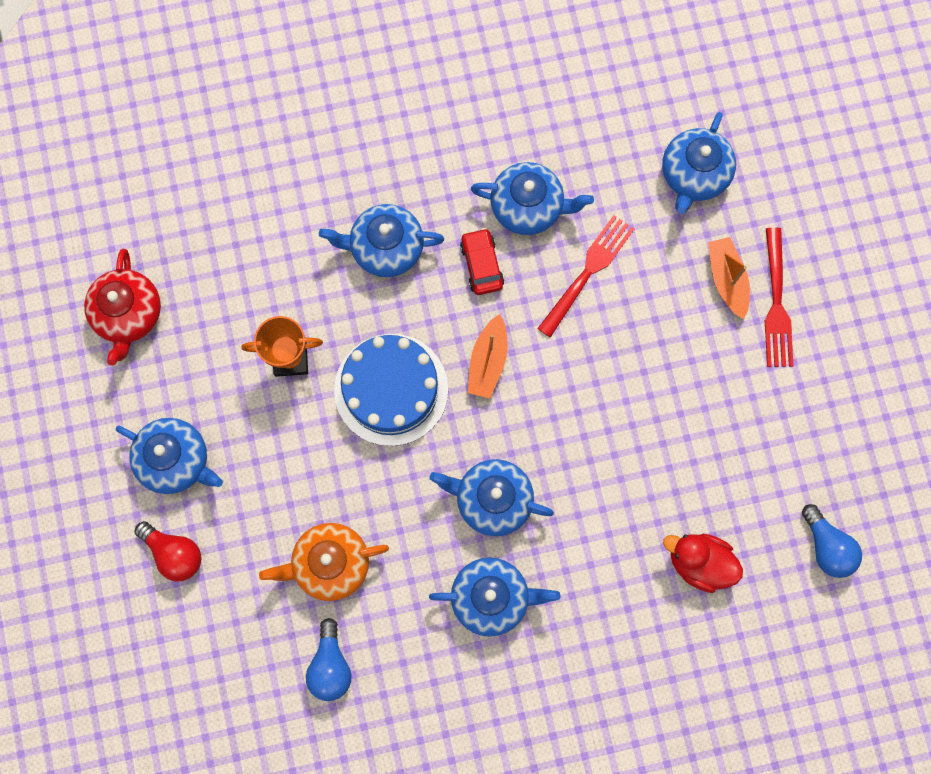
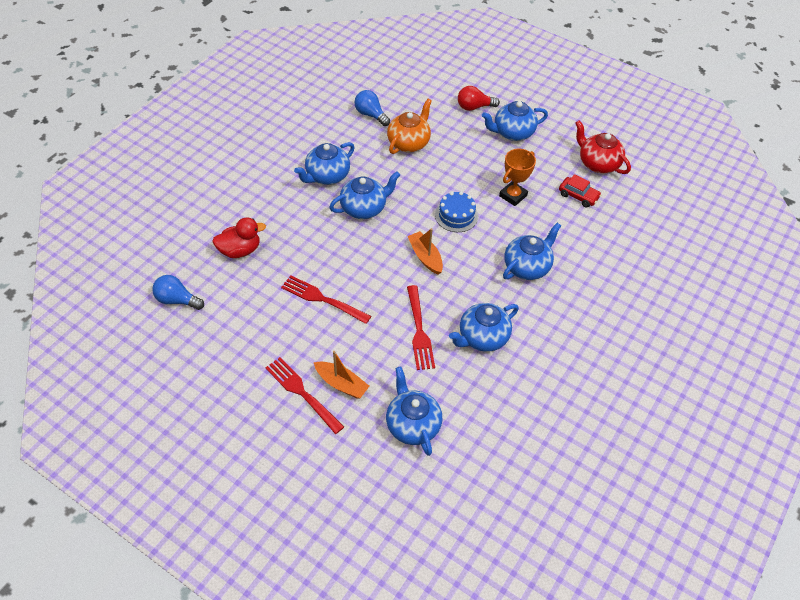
camera: 135 degrees right, 25 degrees down
blue cake [334,334,448,446] -> blue cake [435,191,478,232], size x0.61
red car [460,228,504,295] -> red car moved to [559,174,602,207]
none -> red fork [281,275,371,324]

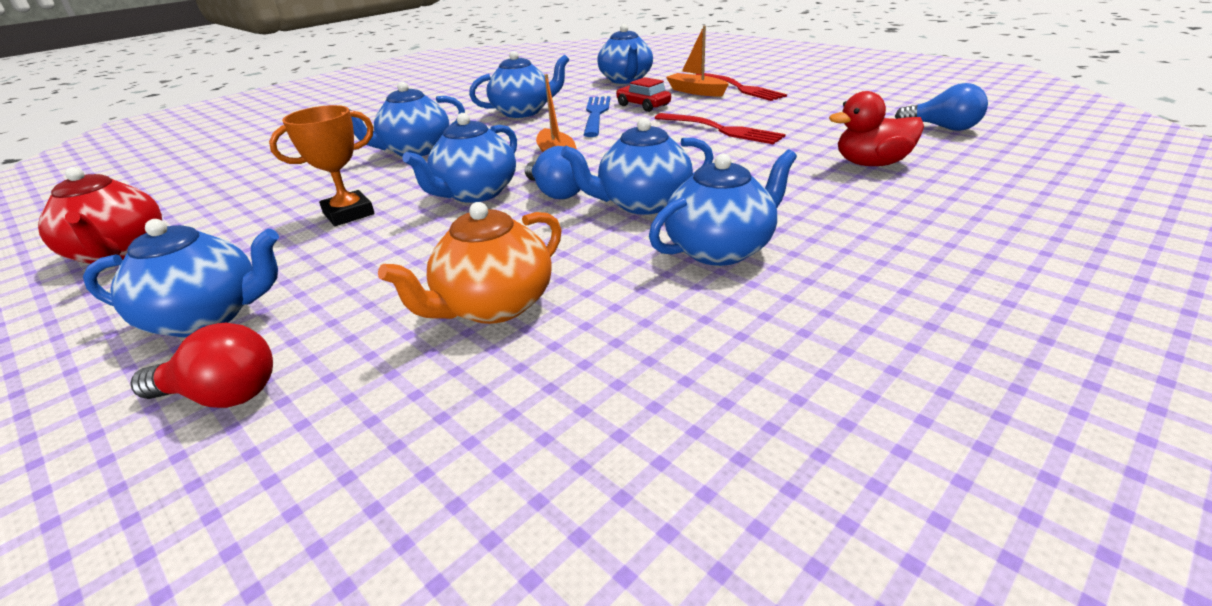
camera: 165 degrees left, 20 degrees down
blue light bulb [354,90,390,126] -> blue light bulb moved to [525,146,581,199]
red fork [407,285,435,370] -> blue fork [584,96,610,137]
blue cake [435,191,478,232] -> blue teapot [402,113,517,203]
red car [559,174,602,207] -> red car moved to [616,77,671,112]

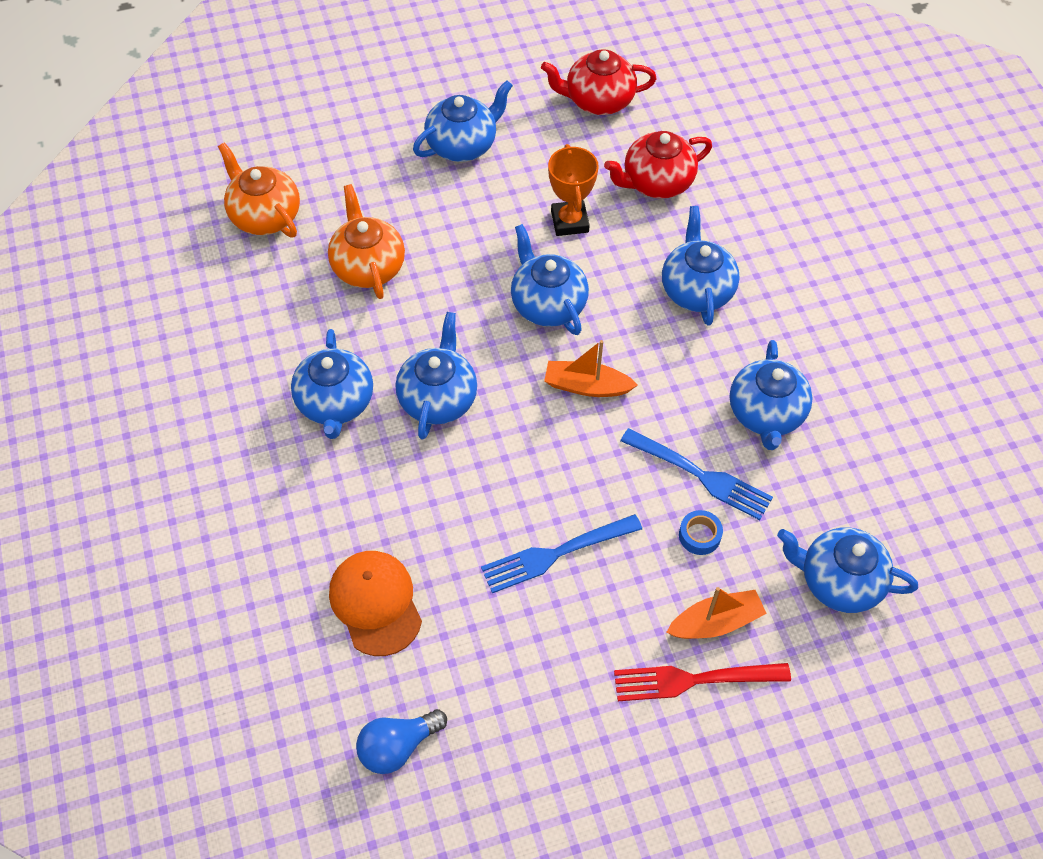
camera: 115 degrees right, 25 degrees up
blue teapot [83,219,279,337] -> blue teapot turned 150 degrees counterclockwise [413,80,513,162]
red light bulb [130,323,273,408] -> none
blue light bulb [525,146,581,199] -> none
red car [616,77,671,112] -> blue tape [679,510,723,555]
red fork [655,113,786,144] -> blue fork [481,514,642,593]
red duck [829,91,924,166] -> orange cap [329,551,422,656]
none -> orange teapot [218,142,300,238]
none -> red teapot [604,131,712,199]

